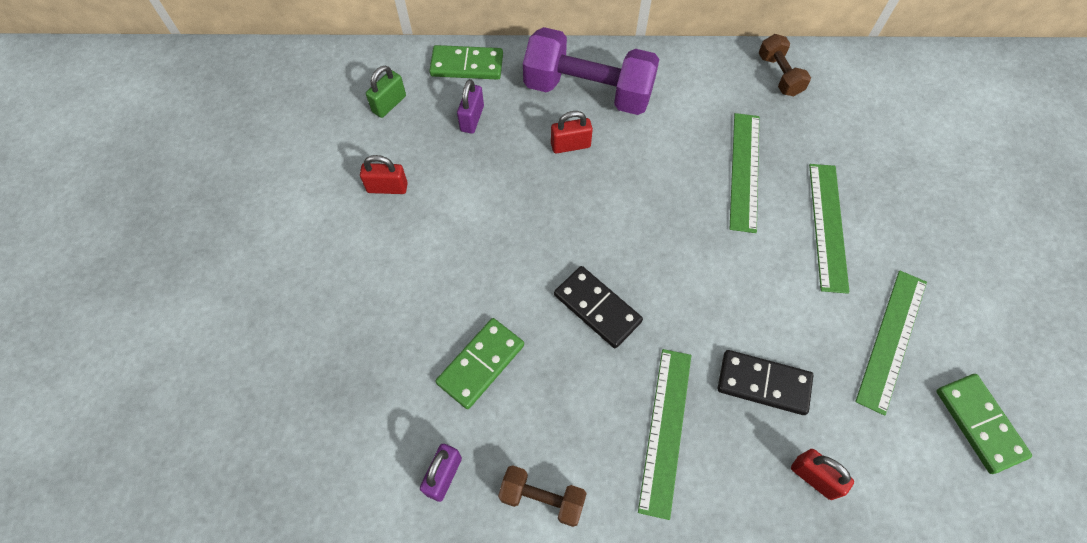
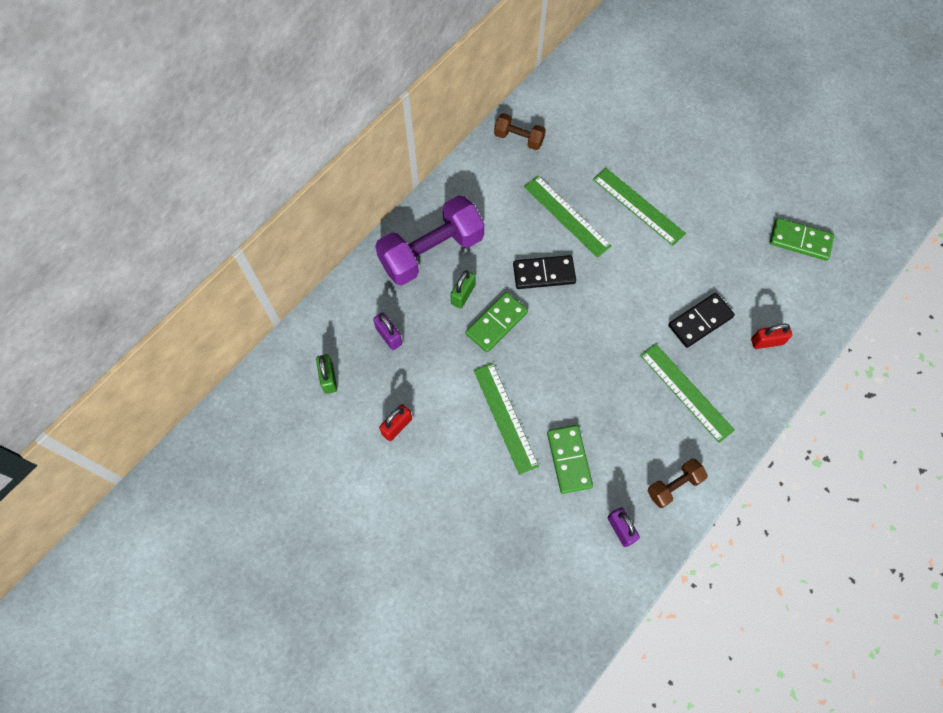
camera: 50 degrees left, 5 degrees up
green domino [429,45,503,80] -> green domino moved to [466,292,528,352]
red padlock [551,111,593,154] -> green padlock [450,270,475,309]
black domino [554,266,643,348] -> black domino moved to [513,255,576,289]
green ruler [855,271,927,416] -> green ruler moved to [473,363,539,475]

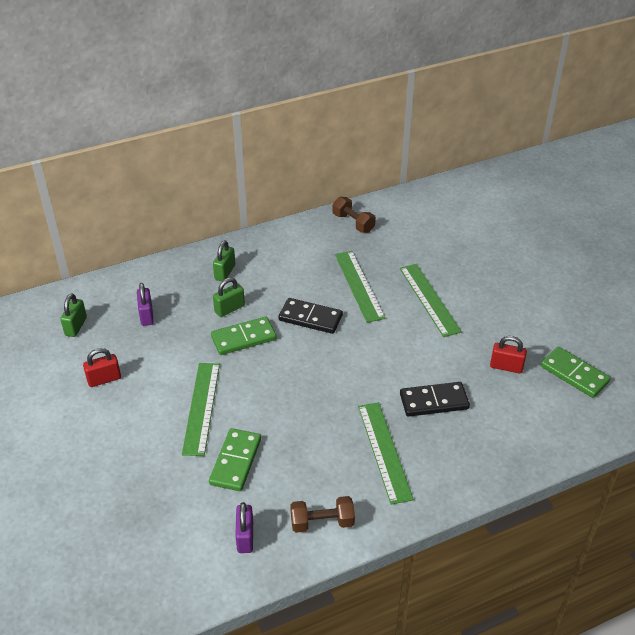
camera: 25 degrees right, 25 degrees down
purple dumbbell [375,195,484,285] -> green padlock [213,240,235,281]
red padlock [751,324,792,349] -> red padlock moved to [490,336,527,373]

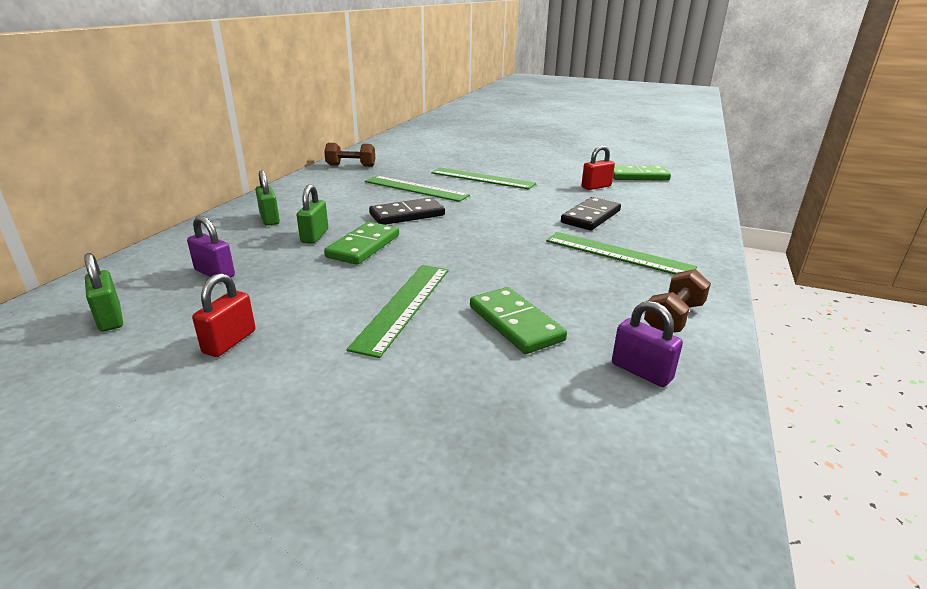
camera: 45 degrees left, 15 degrees down
green ruler [182,363,220,456] -> green ruler turned 60 degrees clockwise [347,265,449,358]

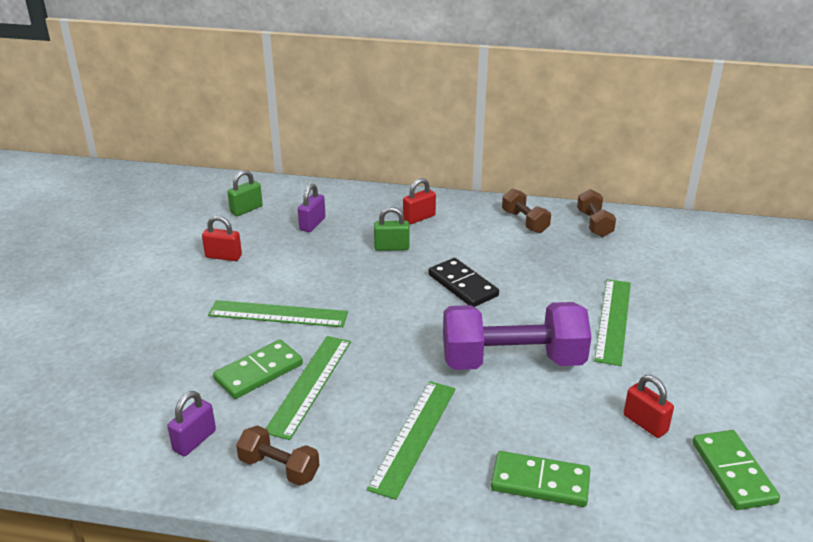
camera: 80 degrees right, 5 degrees up
green padlock [255,170,280,226] -> red padlock [403,178,436,224]
green domino [324,222,399,265] -> green domino moved to [491,451,590,507]
green ruler [365,176,470,202] -> green ruler moved to [265,336,351,440]
black domino [561,197,621,230] -> none
none -> purple dumbbell [443,302,591,370]
none -> brown dumbbell [502,188,551,233]

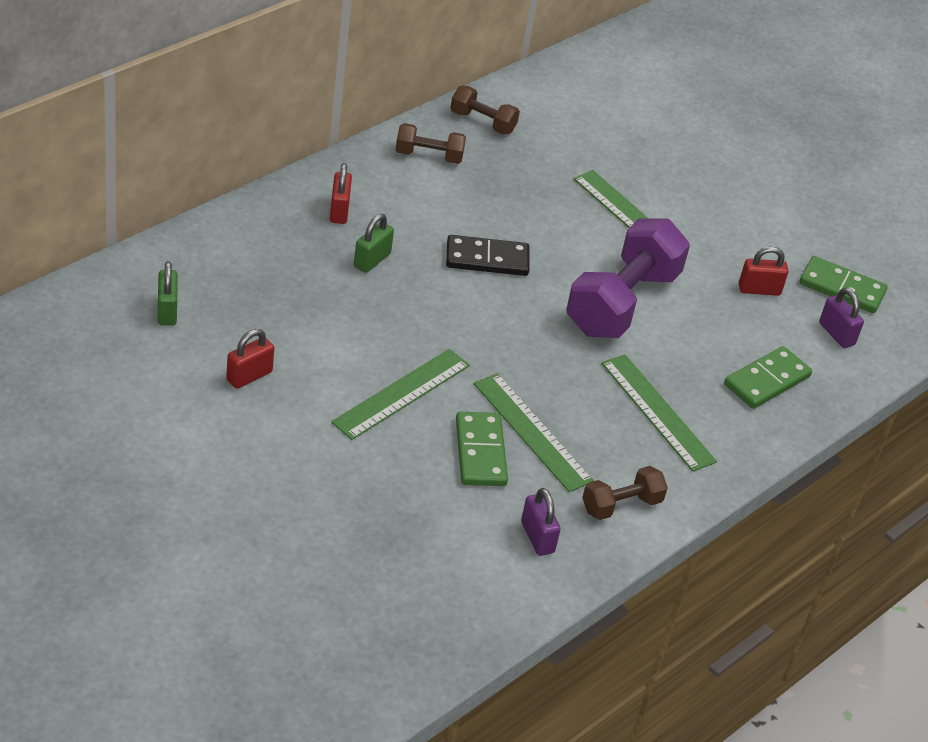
camera: 60 degrees left, 10 degrees up
purple padlock [298,183,326,232] -> purple padlock moved to [819,288,864,348]

